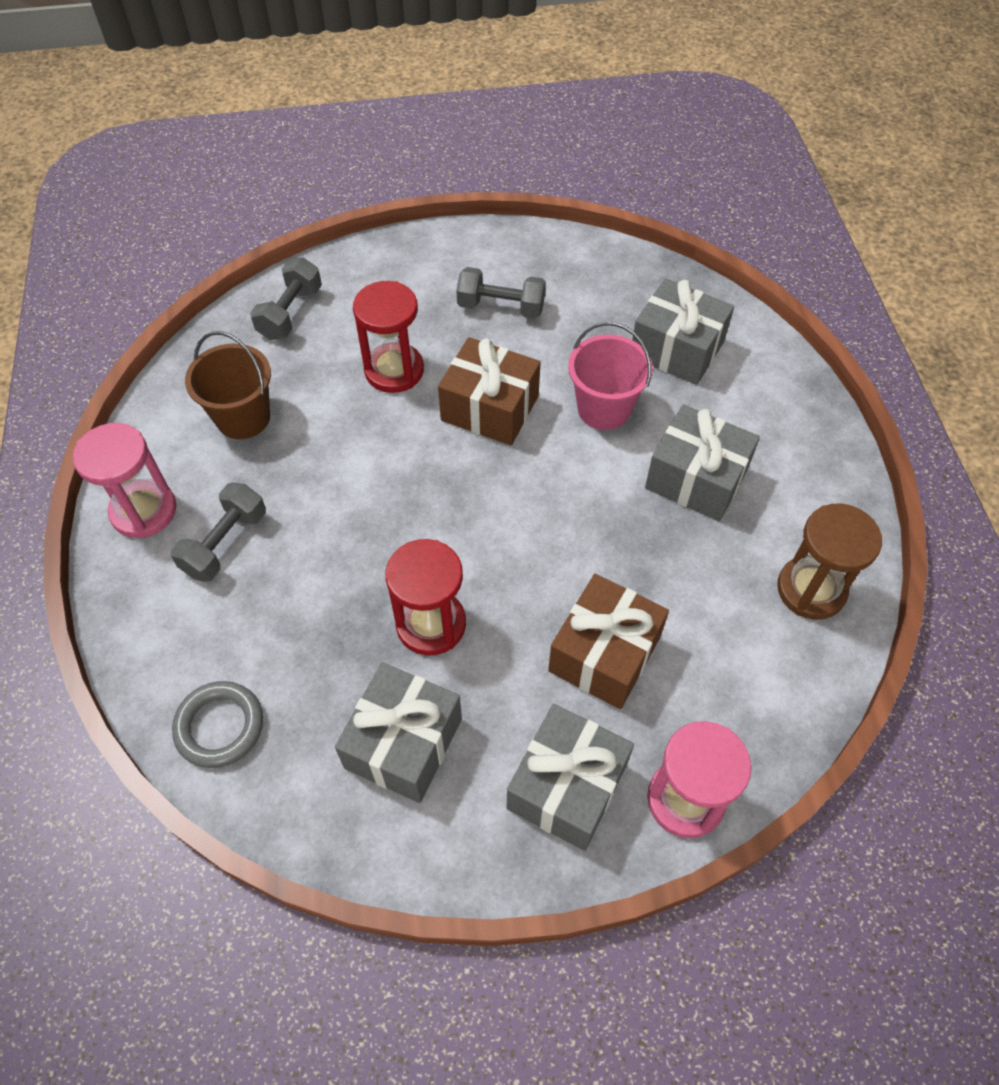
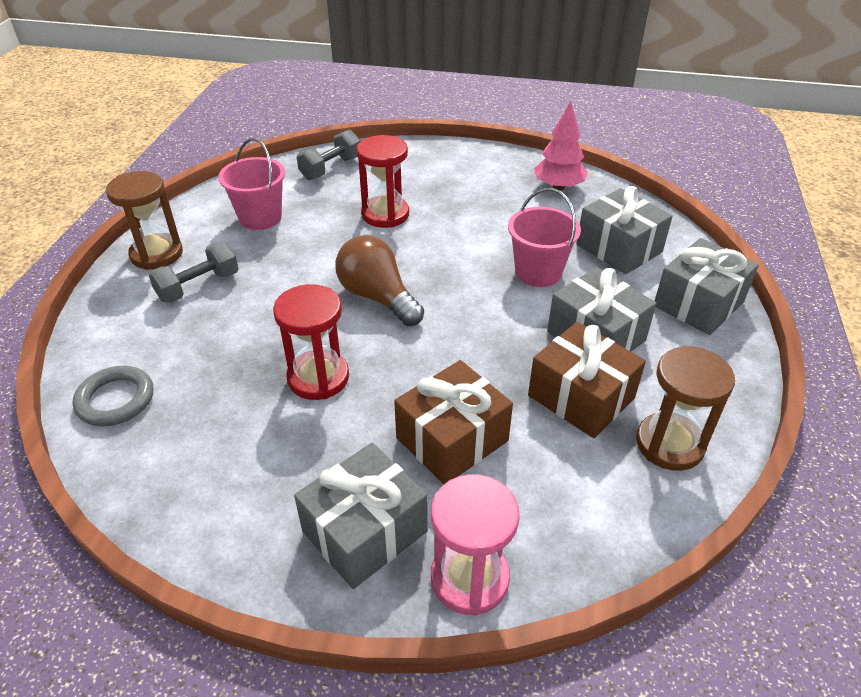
camera: 20 degrees right, 15 degrees down
pink hourglass [72,423,177,538] -> brown hourglass [106,171,183,270]
brown bucket [185,331,271,439] -> pink bucket [218,138,285,230]
grey gift [335,662,462,803] -> grey gift moved to [655,238,759,335]
brown gift [438,337,541,445] -> brown gift moved to [528,322,646,438]
grey dumbbell [456,267,546,319] -> none
none -> brown light bulb [335,235,424,326]
none -> pink tree [534,101,587,190]

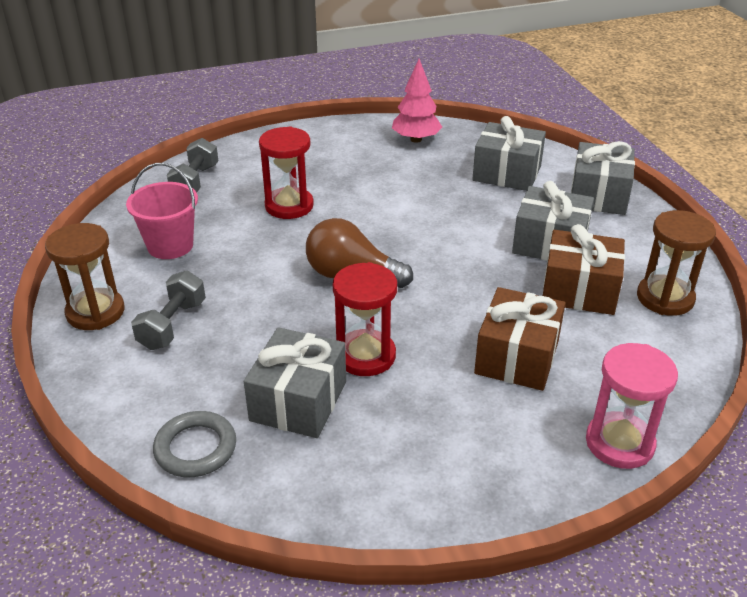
camera: 30 degrees left, 5 degrees down
grey gift [294,443,428,589] -> grey gift moved to [244,327,346,438]
pink bucket [508,188,581,287] -> none

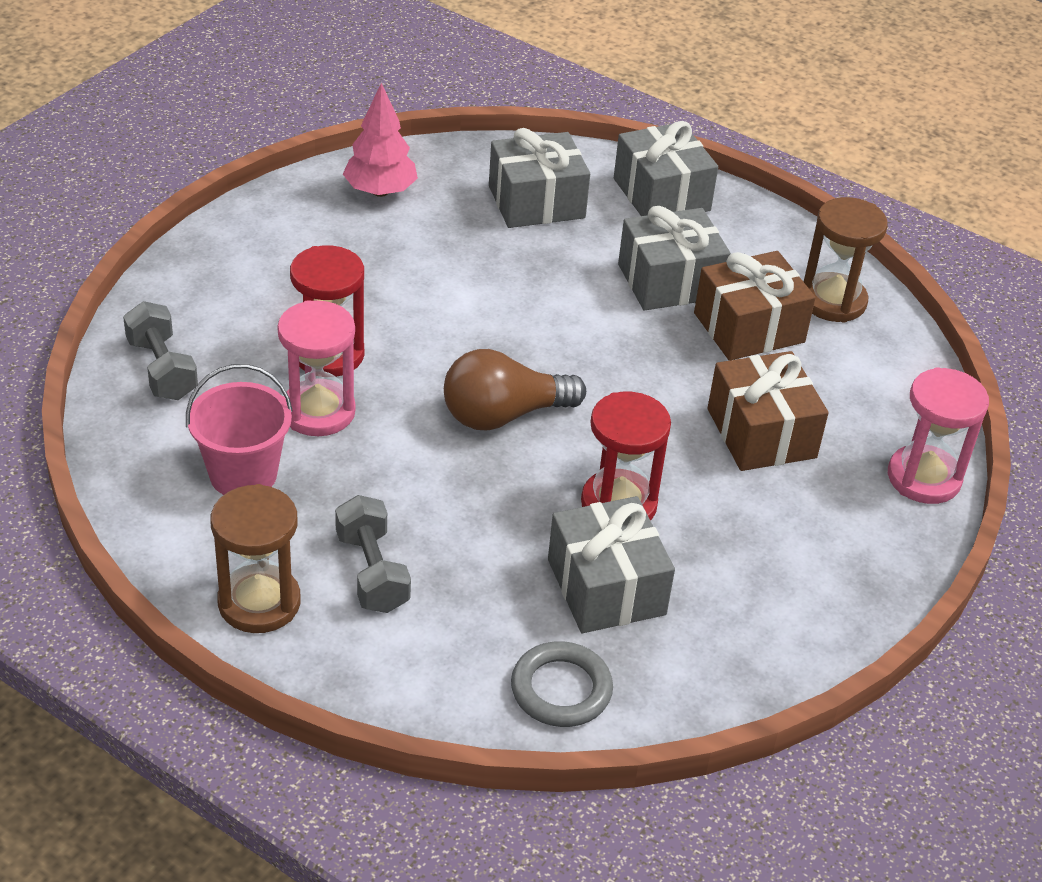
camera: 40 degrees left, 5 degrees up
none -> pink hourglass [277,300,356,436]

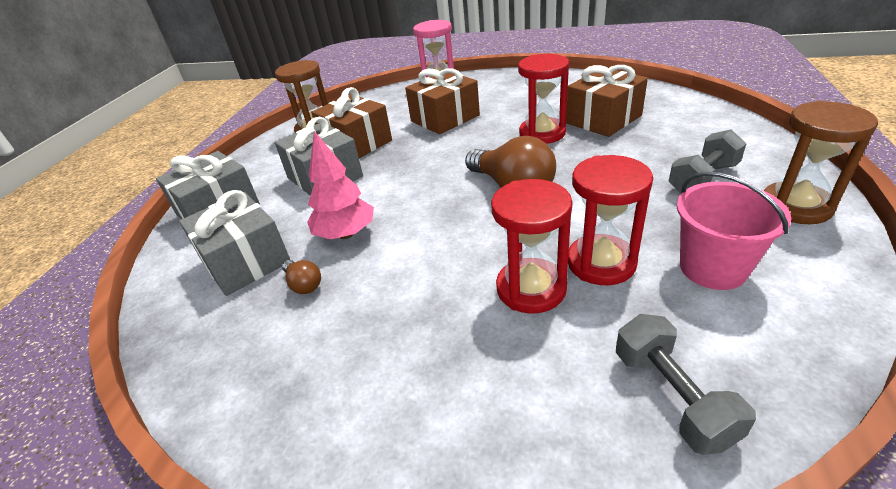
camera: 105 degrees left, 5 degrees down
grey dumbbell [123,301,198,400] -> grey dumbbell turned 60 degrees counterclockwise [616,314,756,455]
pink hourglass [277,300,356,436] -> red hourglass [568,155,653,285]
pink tree [343,83,418,197] -> pink tree moved to [307,131,374,240]
grey ring [511,641,613,727] -> none
grey gift [548,496,675,633] -> brown gift [566,65,648,137]
none -> brown light bulb [282,260,321,294]

